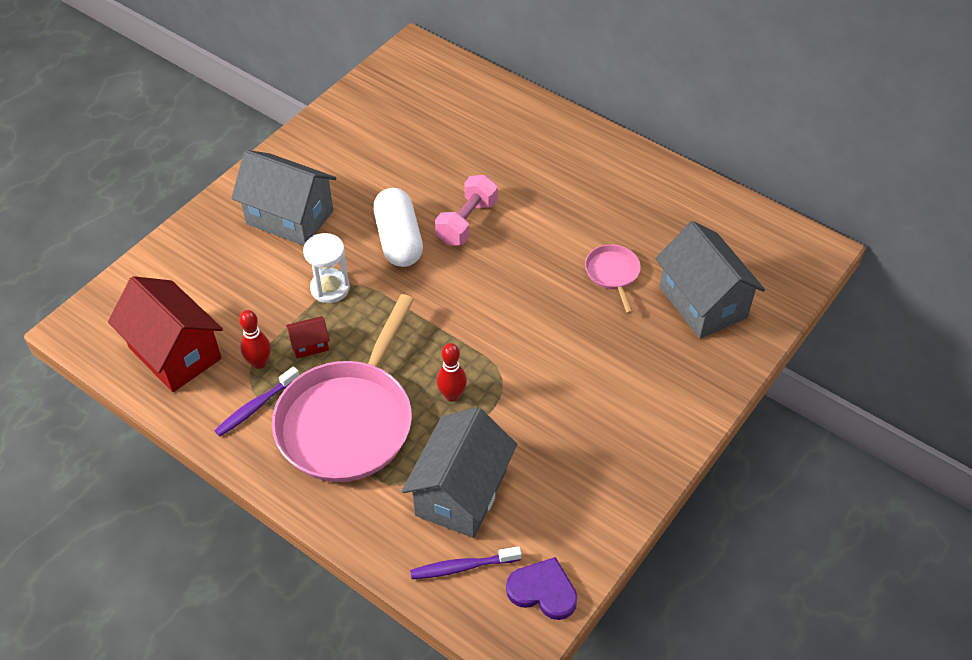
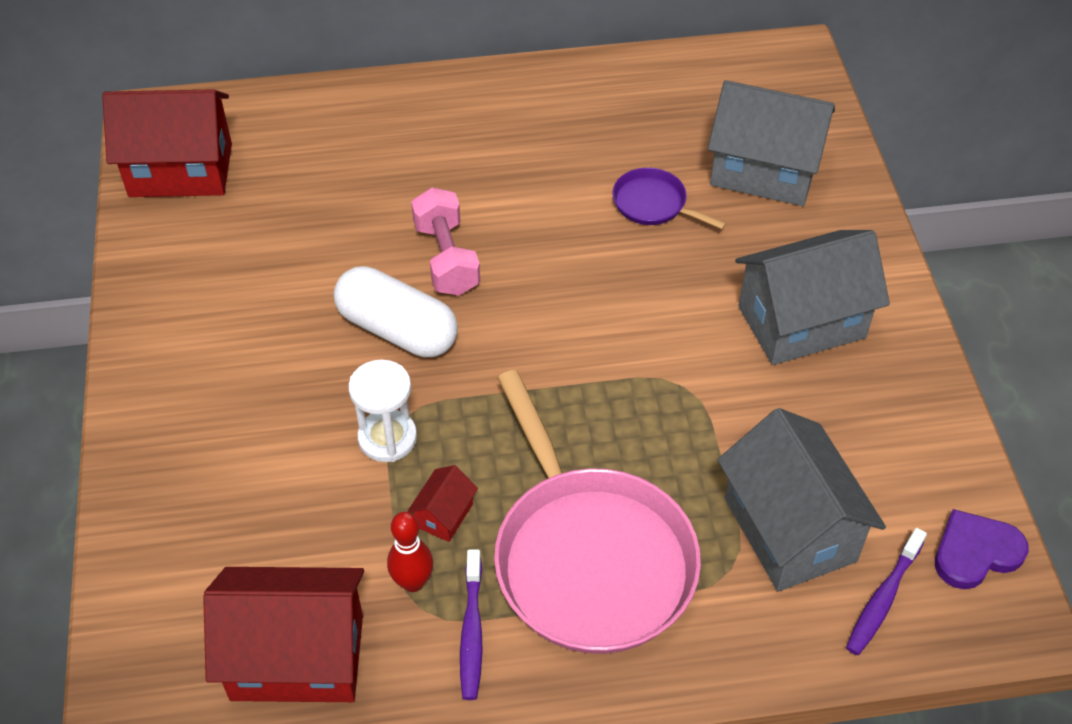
camera: 45 degrees left, 0 degrees up
grey house [231,150,337,246] -> grey house moved to [735,230,890,365]
red bowling pin [437,343,467,402] -> none
pink pan [585,244,641,314] -> purple pan [612,168,726,229]
none -> red house [102,89,232,197]

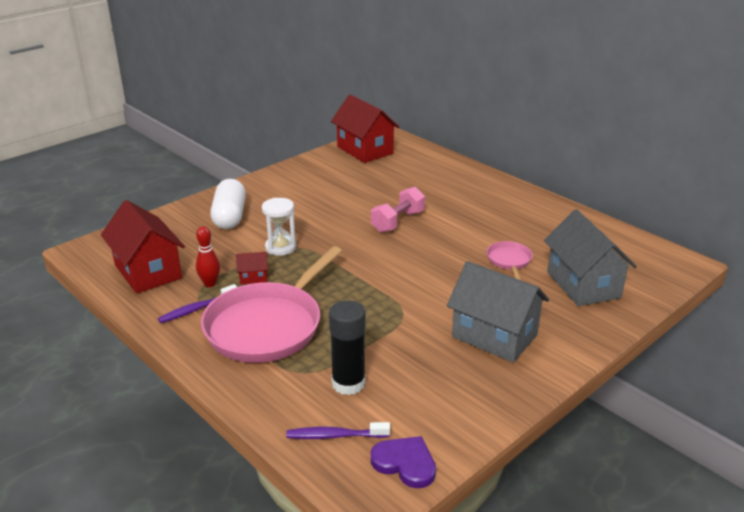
camera: 55 degrees right, 20 degrees down
white capsule [334,266,458,357] -> white capsule moved to [210,179,246,229]
purple pan [612,168,726,229] -> pink pan [486,241,533,281]
grey house [718,408,886,591] -> black glue stick [329,300,366,395]

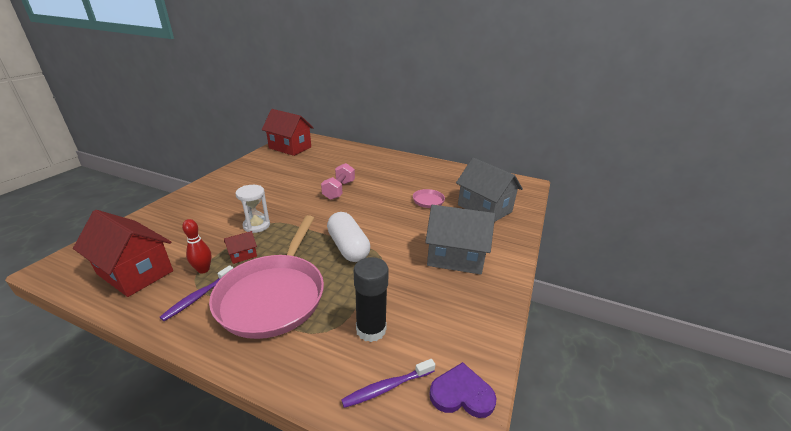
camera: 25 degrees left, 0 degrees up
white capsule [210,179,246,229] -> white capsule moved to [327,212,370,262]

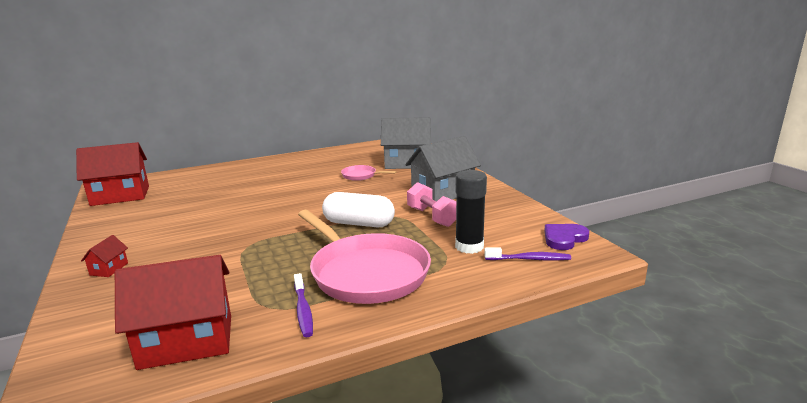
camera: 45 degrees left, 10 degrees down
red bowling pin [182,219,212,274] -> none
red house [224,231,257,264] -> red house moved to [81,235,128,277]
white hourglass [236,185,270,233] -> none
pink dumbbell [321,163,355,200] -> pink dumbbell moved to [407,182,456,227]
purple toothbrush [341,359,435,408] -> purple toothbrush turned 105 degrees counterclockwise [484,247,571,260]

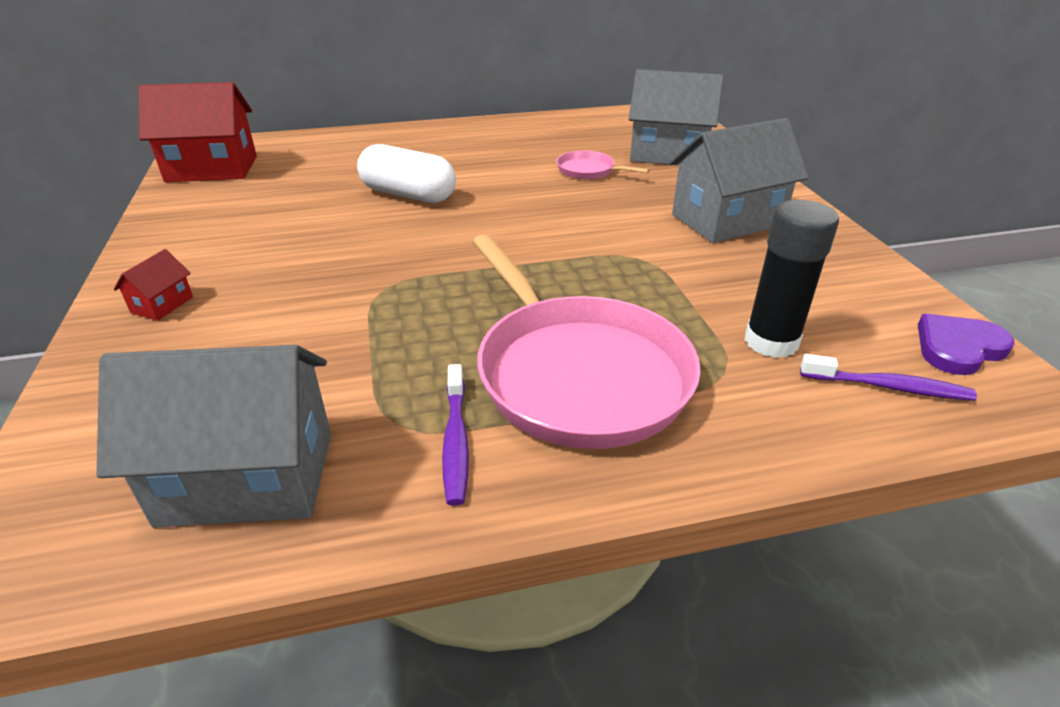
camera: 10 degrees right, 15 degrees up
red house [115,255,231,370] -> grey house [97,345,331,528]
white capsule [322,192,395,227] -> white capsule moved to [357,144,456,203]
pink dumbbell [407,182,456,227] -> none

